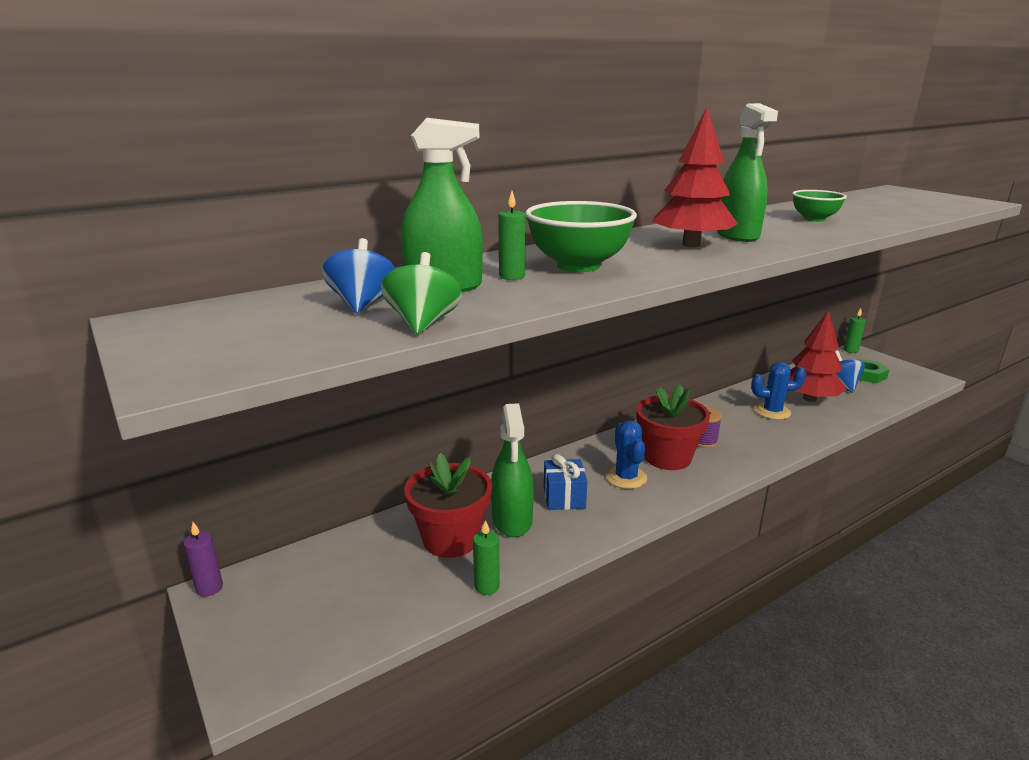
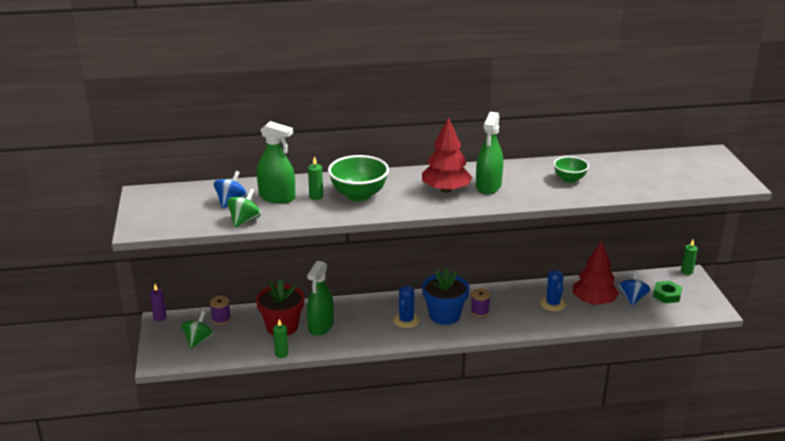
camera: 25 degrees right, 5 degrees up
blue gift [544,454,587,510] -> none
red flower pot [636,384,710,470] -> blue flower pot [422,269,469,325]
blue cactus [751,362,806,420] -> blue cactus turned 60 degrees clockwise [540,270,566,311]
none -> green spinning top [181,311,213,349]
none -> purple spool [210,296,231,325]

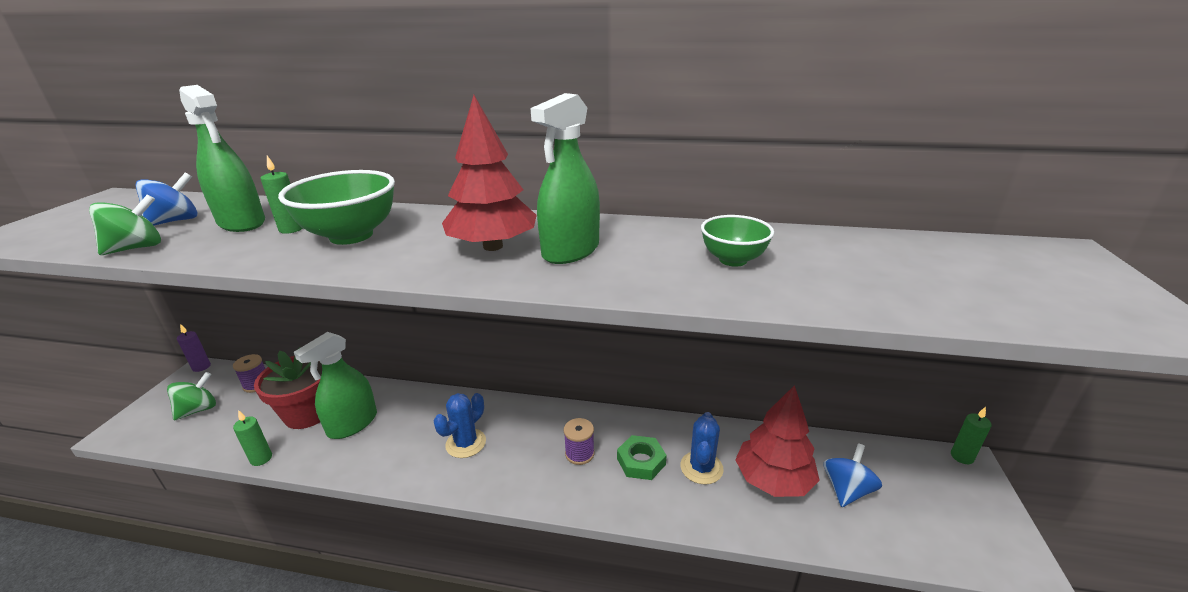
camera: 20 degrees right, 0 degrees up
blue flower pot [422,269,469,325] -> none
green nut [653,281,682,303] -> green nut moved to [617,435,667,480]

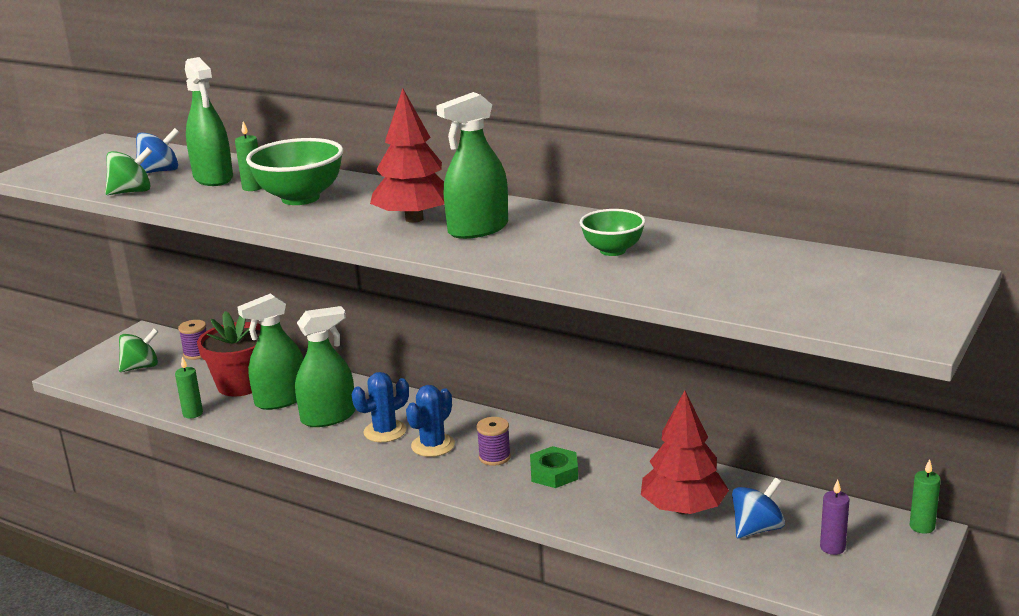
camera: 20 degrees right, 5 degrees down
purple candle [177,324,211,372] -> purple candle moved to [820,480,849,555]
blue cactus [680,412,724,485] -> blue cactus moved to [406,385,455,457]
none -> green spray bottle [295,306,356,427]

